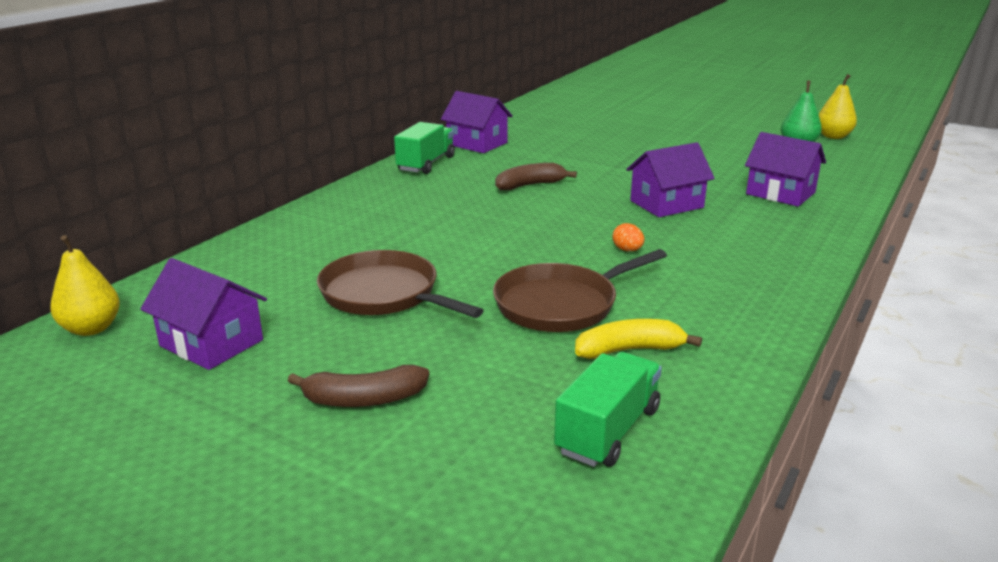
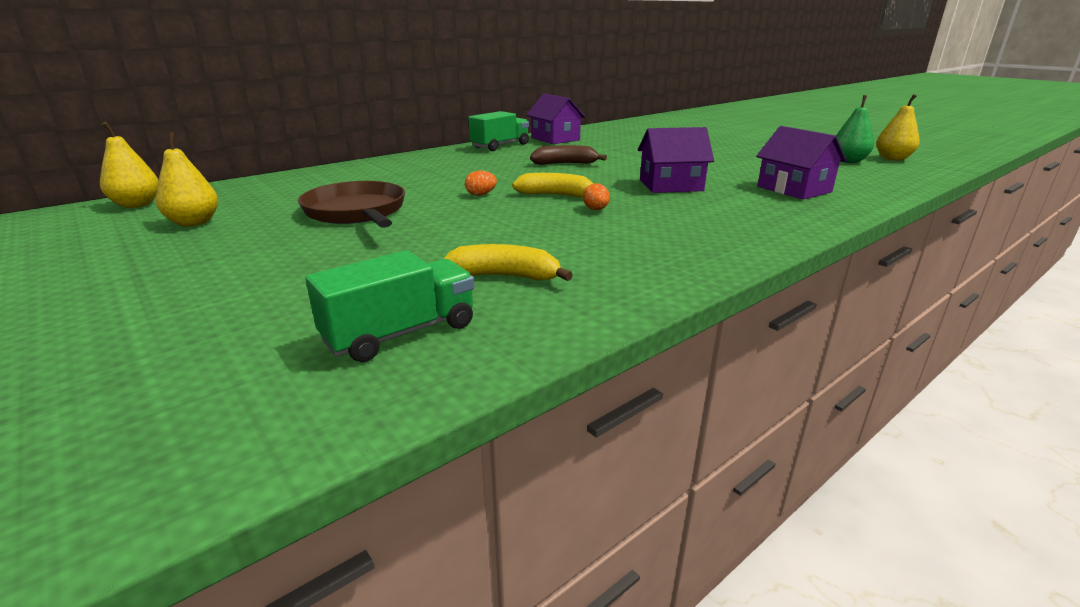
camera: 20 degrees right, 0 degrees up
purple house [140,258,267,370] -> yellow pear [156,132,218,227]
brown banana [288,365,429,407] -> none
brown pan [493,249,667,332] -> none
none -> orange egg [465,171,497,196]
none -> yellow banana [512,173,594,197]

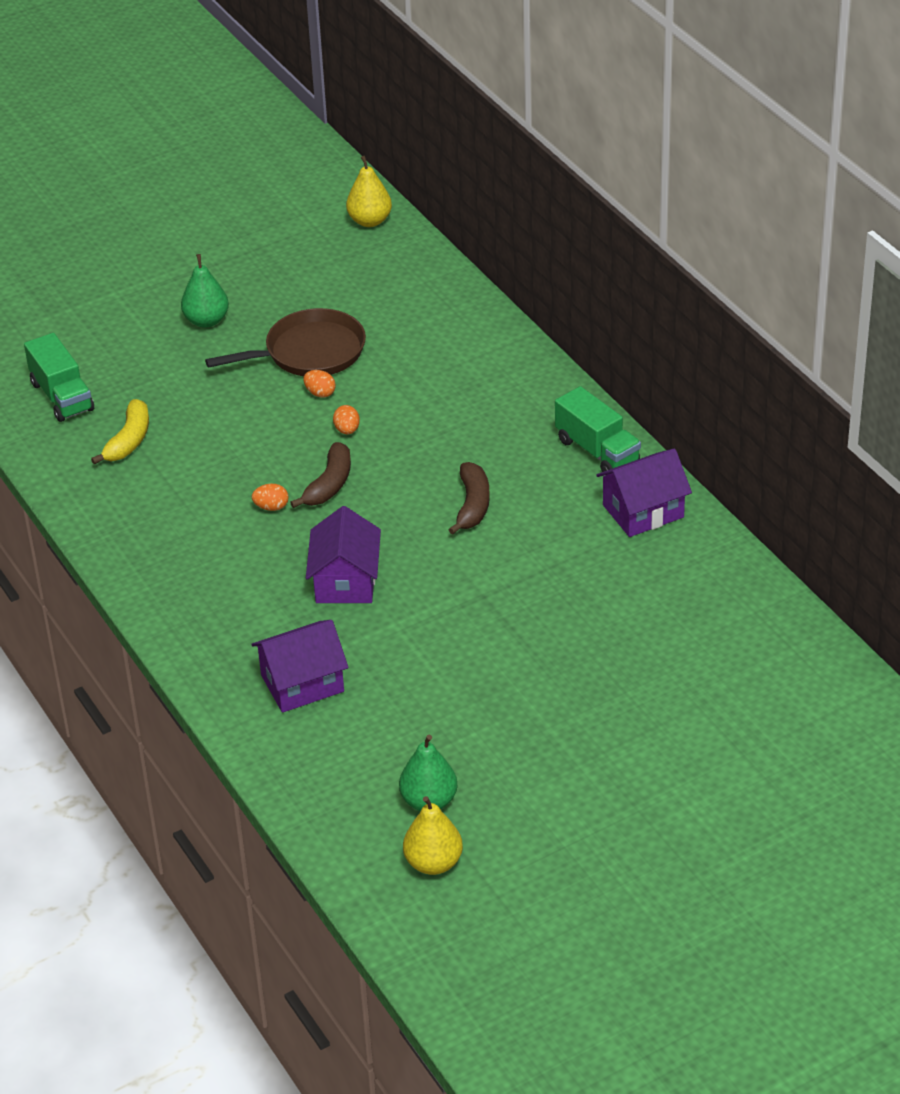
camera: 100 degrees right, 15 degrees up
yellow pear [156,132,218,227] -> none
yellow banana [512,173,594,197] -> brown banana [290,442,351,508]
none -> green pear [181,254,229,328]
none -> orange egg [303,370,336,398]

